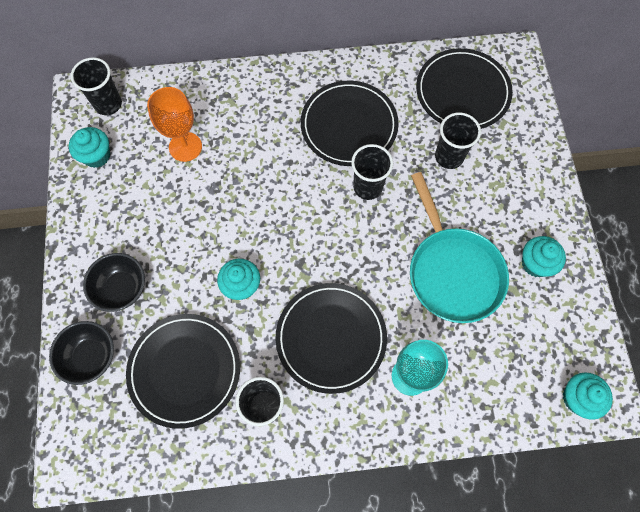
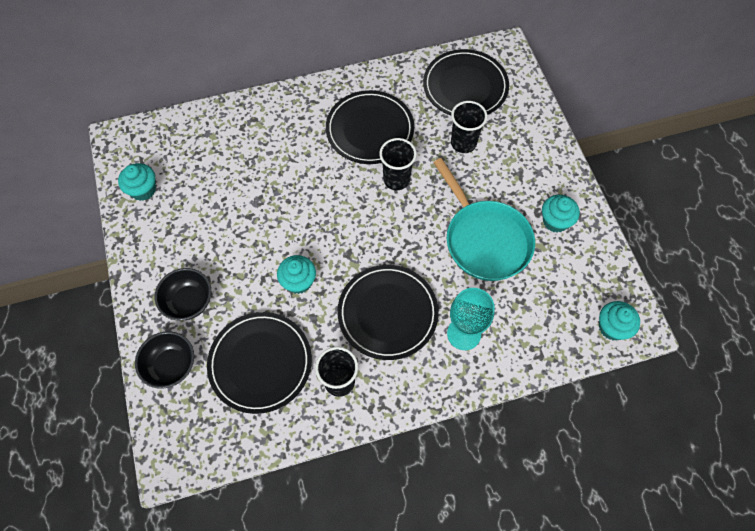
camera: 10 degrees left, 5 degrees down
black cup [71,57,122,115] -> none
orange goblet [147,87,202,162] -> none

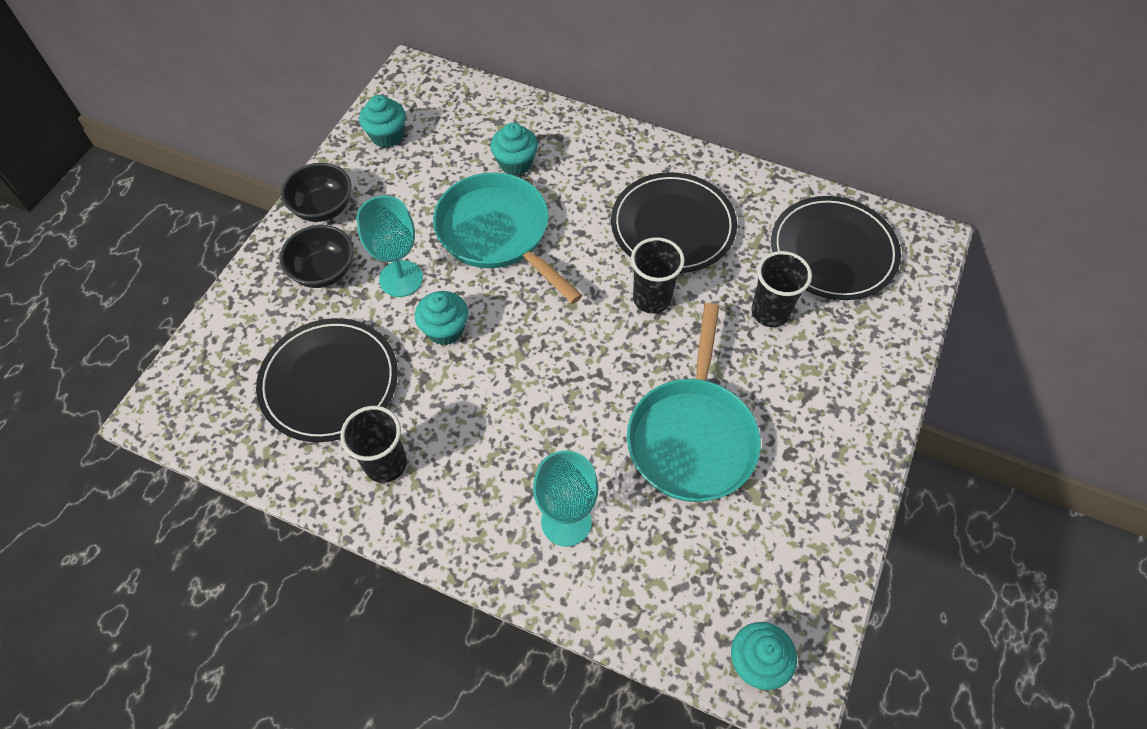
camera: 40 degrees right, 5 degrees down
black bowl [135,331,194,389] -> black bowl moved to [281,163,352,222]
black plate [337,265,439,360] -> none
turquoise cupcake [542,195,580,233] -> turquoise cupcake moved to [490,123,538,176]
none -> turquoise goblet [356,196,423,297]
none -> turquoise pan [433,172,583,304]

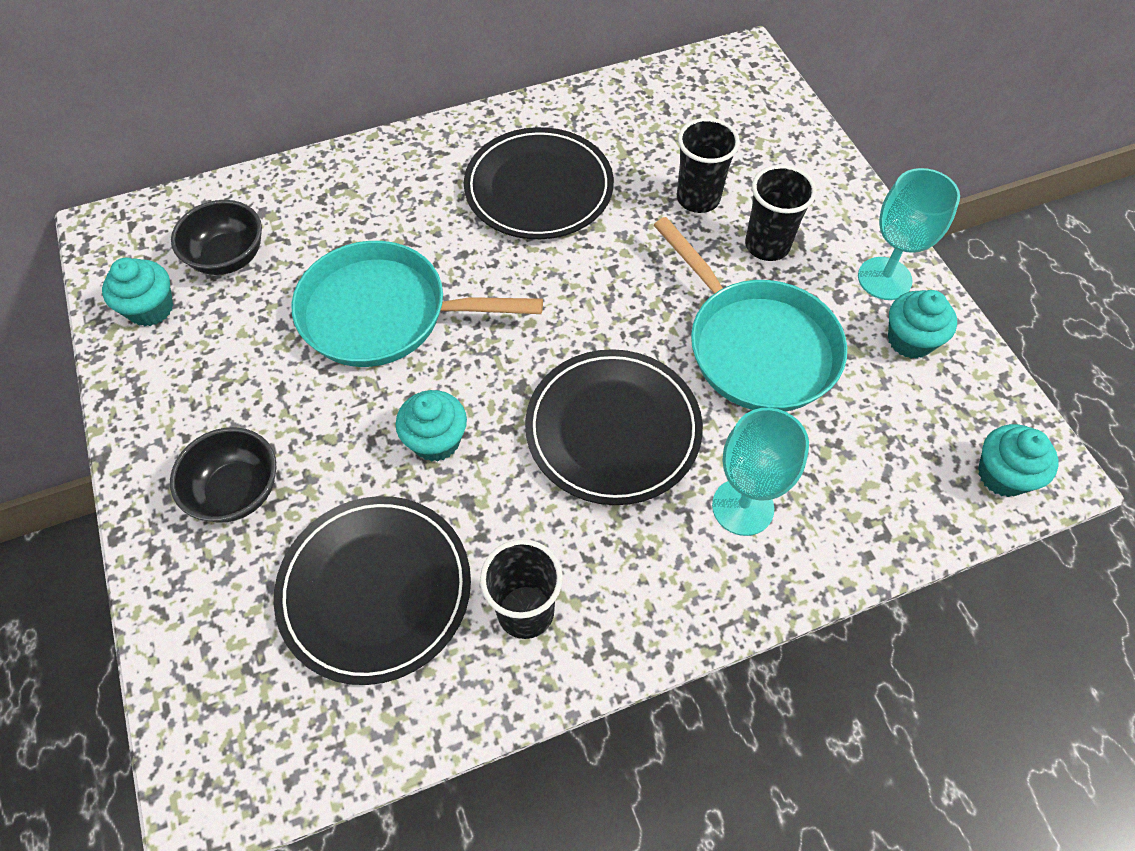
camera: 45 degrees left, 0 degrees up
black bowl [281,163,352,222] -> black bowl moved to [171,200,262,275]
turquoise goblet [356,196,423,297] -> turquoise goblet moved to [858,168,960,300]
turquoise cupcake [490,123,538,176] -> turquoise cupcake moved to [888,290,957,359]
black cup [631,237,685,314] -> black cup moved to [745,165,816,261]
black plate [771,196,901,300] -> black plate moved to [525,349,703,505]

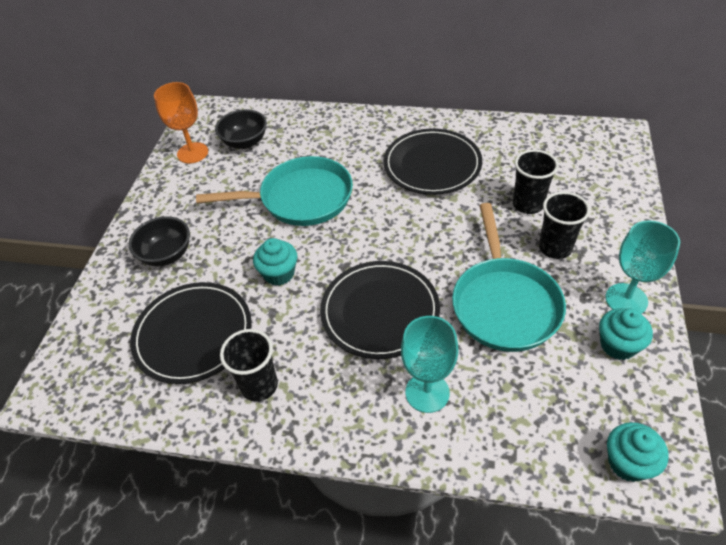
camera: 35 degrees right, 10 degrees down
turquoise cupcake [102,258,173,326] -> orange goblet [154,82,208,164]
turquoise pan [291,241,543,367] -> turquoise pan turned 135 degrees clockwise [196,156,353,226]

